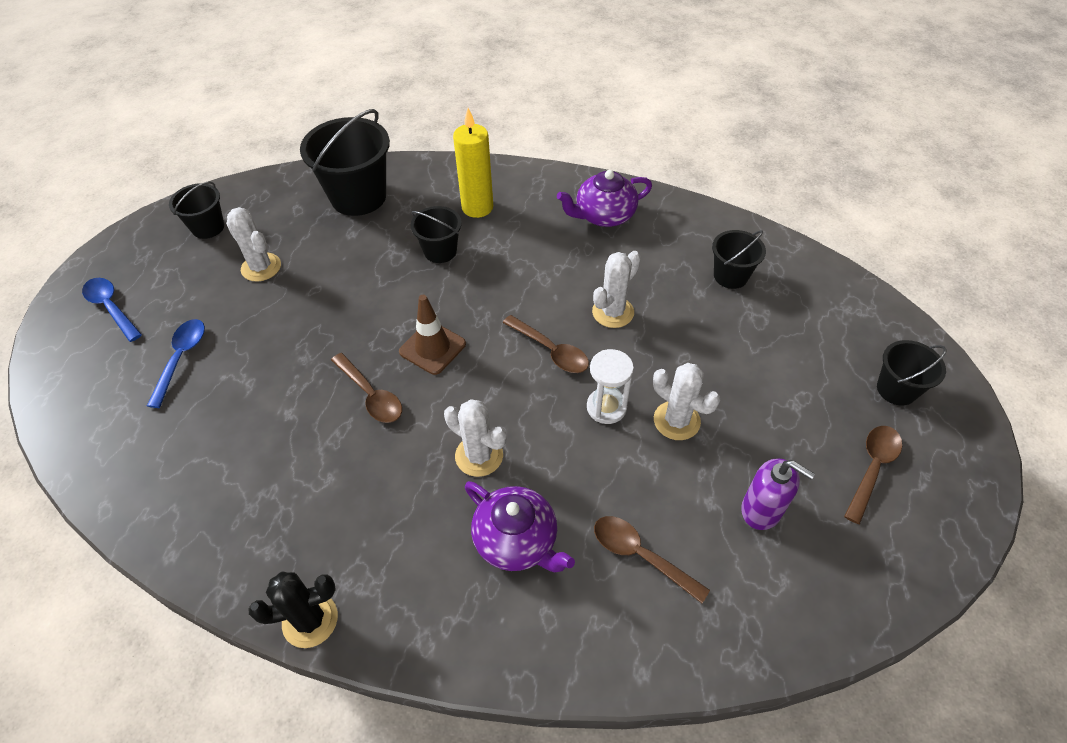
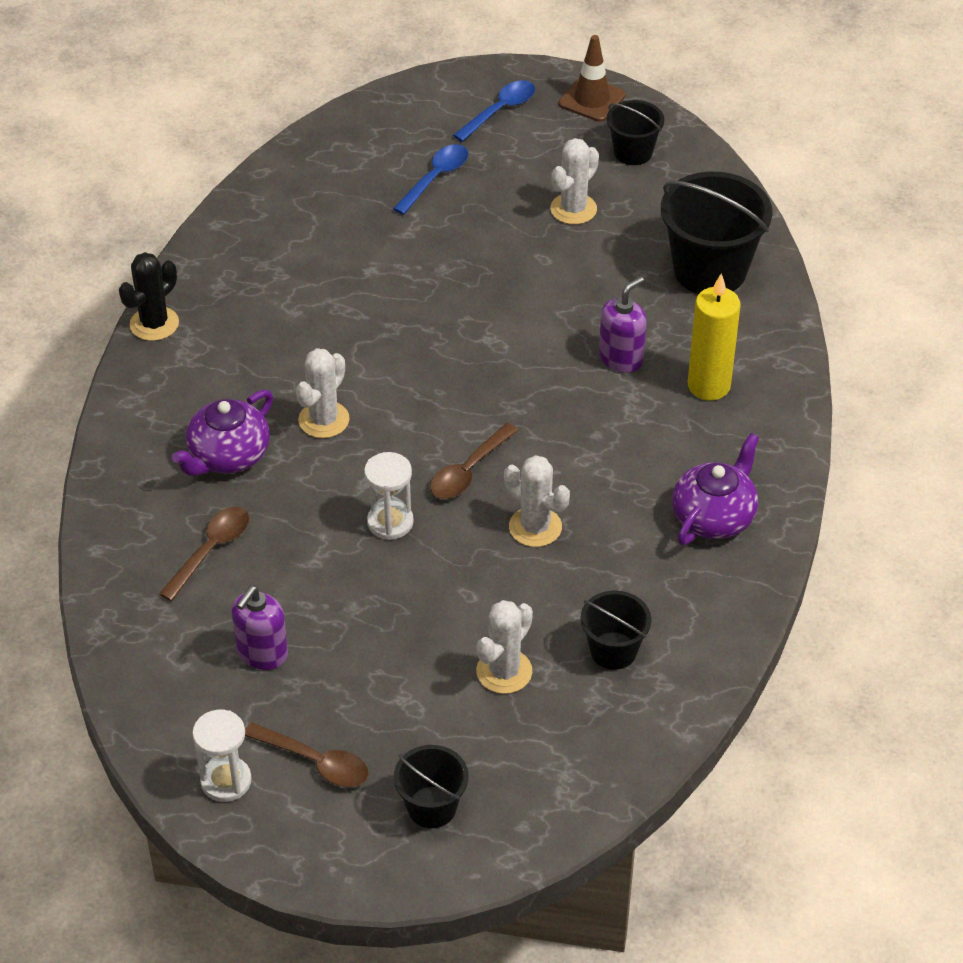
camera: 85 degrees right, 5 degrees down
blue spoon [147,319,205,408] -> blue spoon turned 60 degrees counterclockwise [393,144,468,215]
black cactus [248,572,338,648] -> black cactus turned 60 degrees clockwise [119,252,179,341]
brown spoon [331,353,402,423] -> none
brown traffic cone [399,295,466,375] -> brown traffic cone moved to [559,35,625,122]
black bucket [411,206,462,263] -> purple soap dispenser [599,276,647,373]
purple teapot [557,170,652,227] -> purple teapot turned 60 degrees clockwise [672,433,759,545]
white cactus [653,363,720,440] -> white cactus moved to [476,600,533,694]
none -> white hourglass [192,710,252,802]

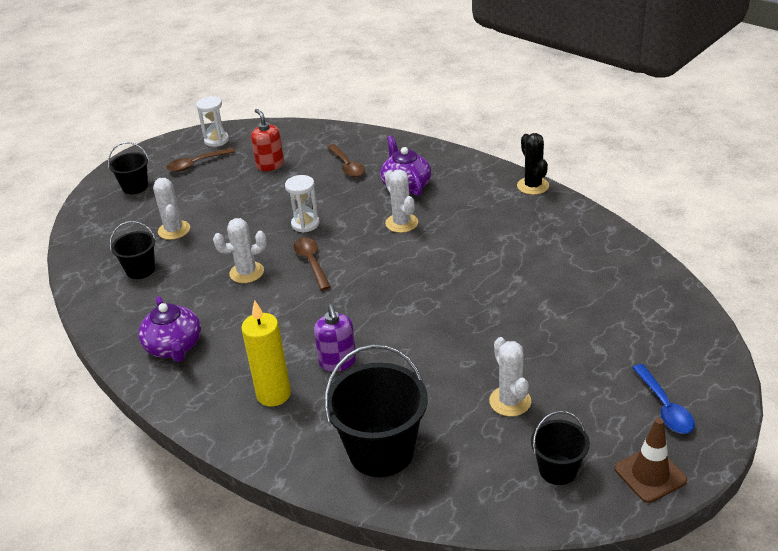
camera: 125 degrees right, 10 degrees down
purple soap dispenser [231,586,288,670] -> red soap dispenser [251,109,284,171]
blue spoon [393,144,468,215] -> none

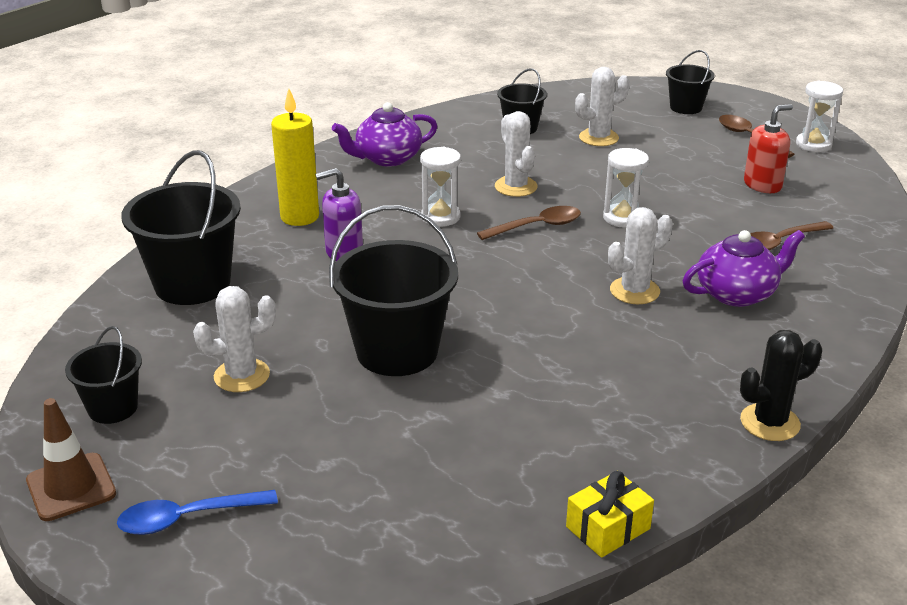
camera: 85 degrees right, 5 degrees down
none -> black bucket [329,205,458,376]
none -> white hourglass [420,147,461,226]
none -> yellow gift [566,471,654,558]

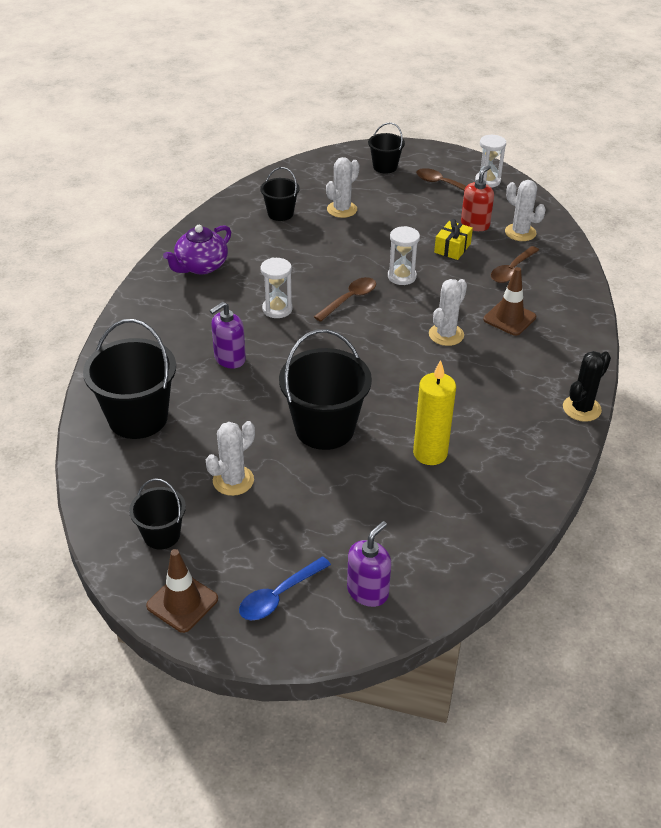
camera: 25 degrees left, 10 degrees up
yellow candle [271,88,319,226] -> yellow candle moved to [413,360,456,465]
white cactus [495,111,538,197] -> white cactus moved to [505,180,546,241]
yellow gift [566,471,654,558] -> yellow gift moved to [434,219,473,260]
purple teapot [683,230,805,307] -> brown traffic cone [483,267,536,336]
none -> purple soap dispenser [347,521,391,607]

